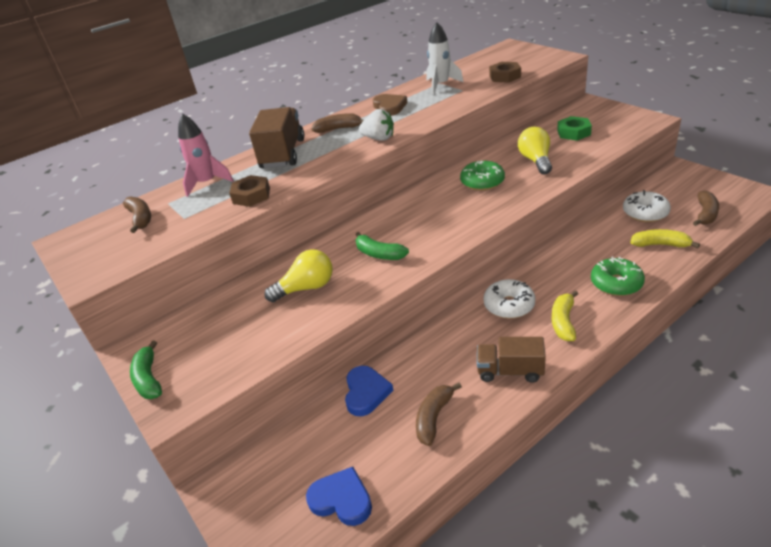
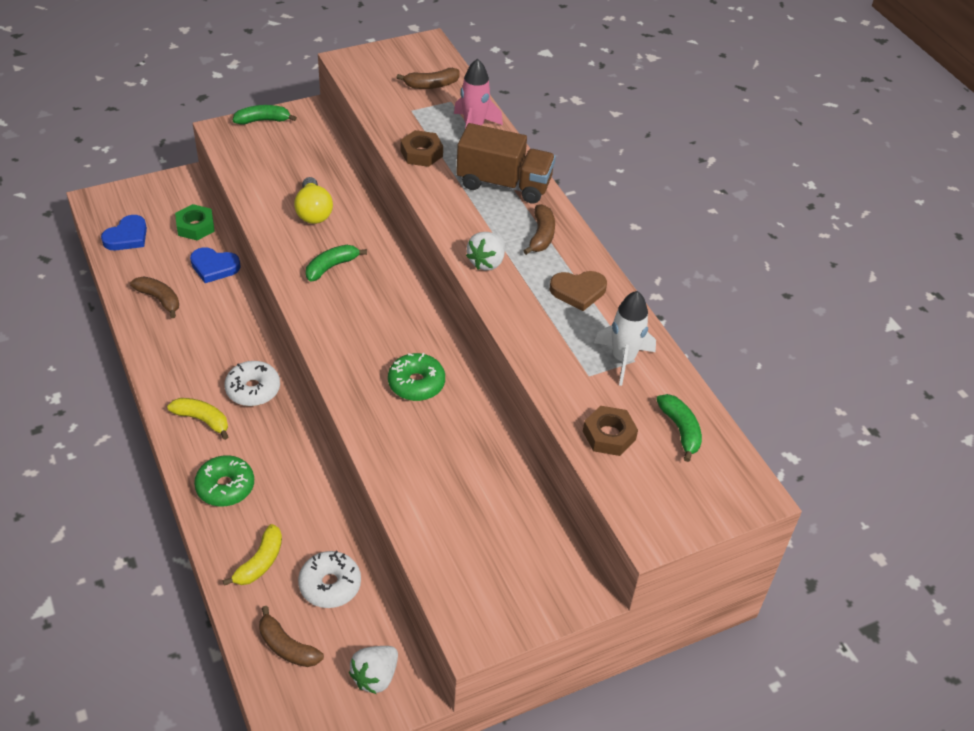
camera: 95 degrees right, 10 degrees up
brown truck [477,337,546,383] -> none
yellow light bulb [518,127,552,174] -> none
green nut [557,116,592,141] -> green nut moved to [175,204,215,240]
none -> white strawberry [349,646,398,694]
none -> green banana [656,394,702,462]

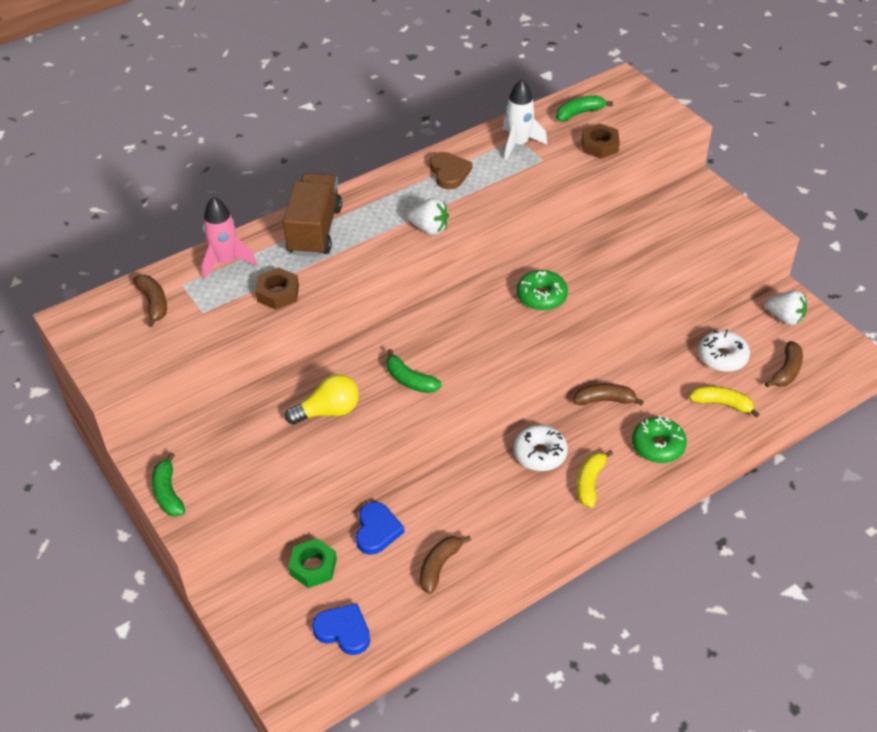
camera: 95 degrees left, 0 degrees up
brown banana [523,204,555,255] -> brown banana moved to [573,384,644,406]

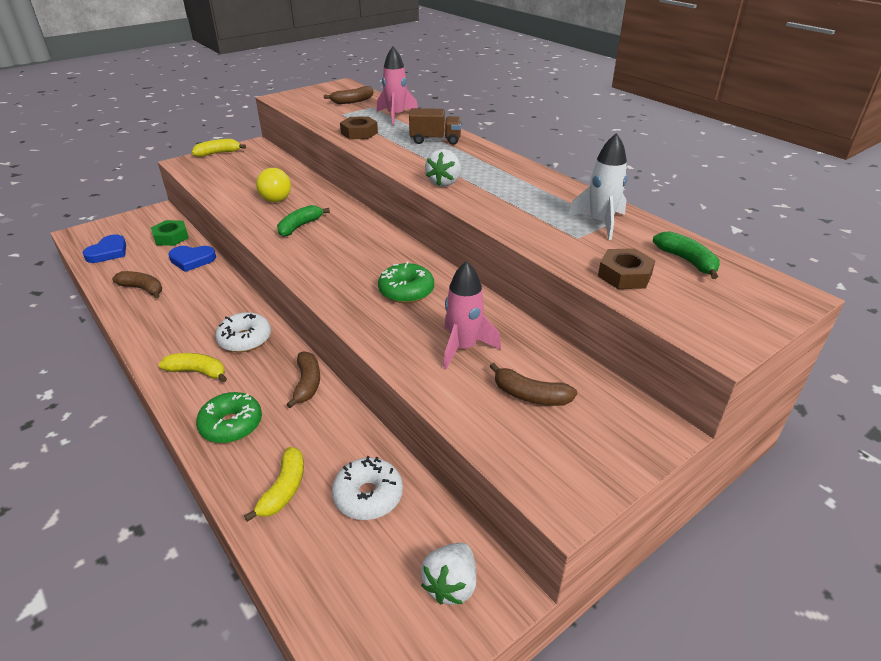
camera: 85 degrees right, 10 degrees down
green banana [152,453,185,517] -> yellow banana [192,139,246,157]
brown truck [283,173,342,256] -> brown truck [409,108,461,145], size x0.65
brown heart [430,152,472,189] -> none
brown banana [765,341,803,387] -> brown banana moved to [490,363,577,406]
none -> pink rocket [443,261,501,370]

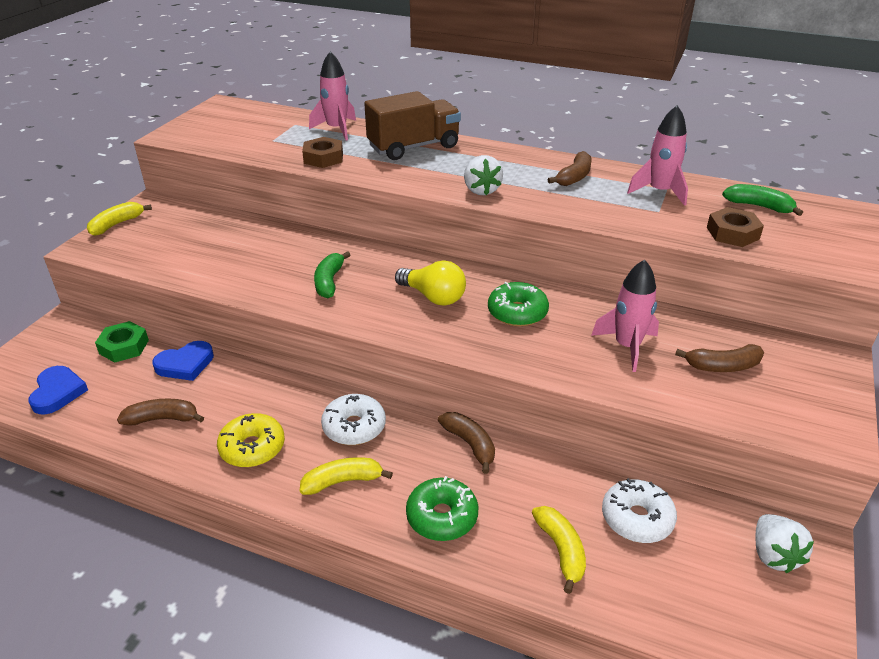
camera: 30 degrees left, 0 degrees up
yellow light bulb [256,168,291,202] -> yellow light bulb moved to [395,260,466,306]
brown banana [324,86,374,104] -> brown banana moved to [548,151,592,186]
brown truck [409,108,461,145] -> brown truck [364,91,461,160], size x1.55
white rocket [568,133,627,240] -> pink rocket [627,105,688,206]
none -> yellow donut [217,413,285,467]

